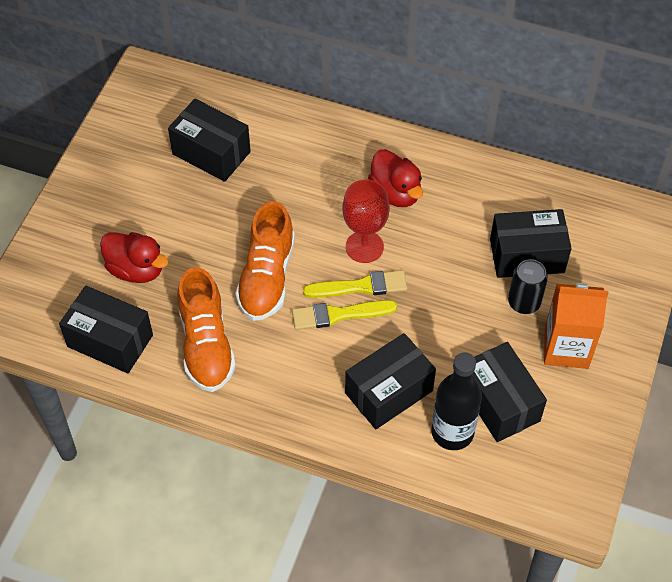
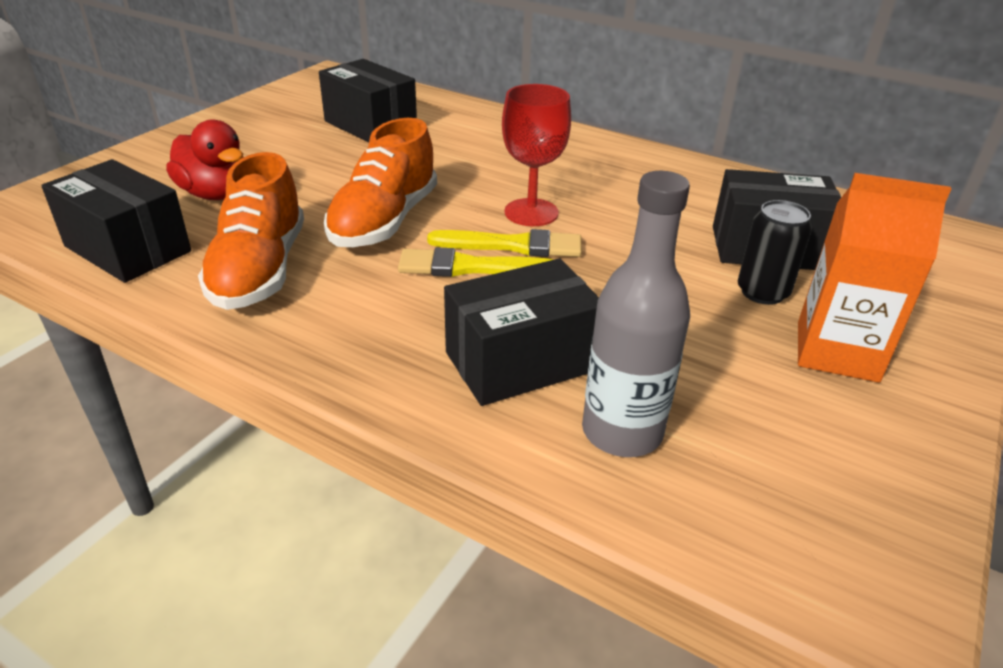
camera: 10 degrees right, 20 degrees down
red duck [368,149,423,207] -> none
black bottle [431,352,482,450] -> grey bottle [582,171,690,457]
black box [472,342,547,442] -> none

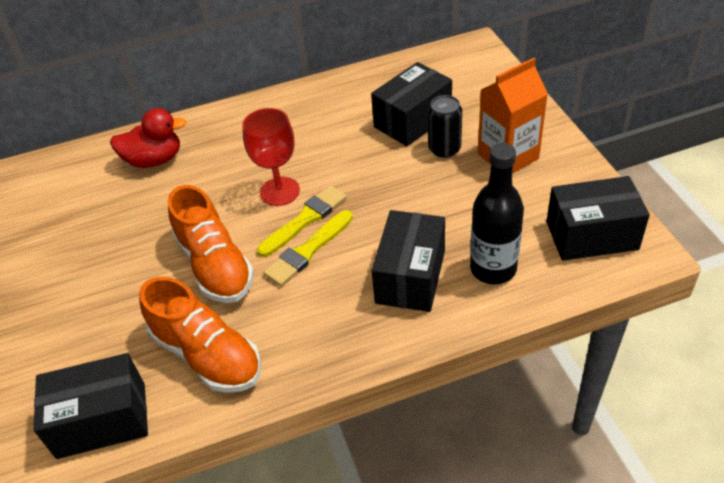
camera: 45 degrees left, 10 degrees up
red duck [166,119,244,200] -> red duck moved to [110,108,186,168]
black box [319,59,417,142] -> black box moved to [546,176,650,261]
grey bottle [582,171,690,457] -> black bottle [470,143,524,284]

